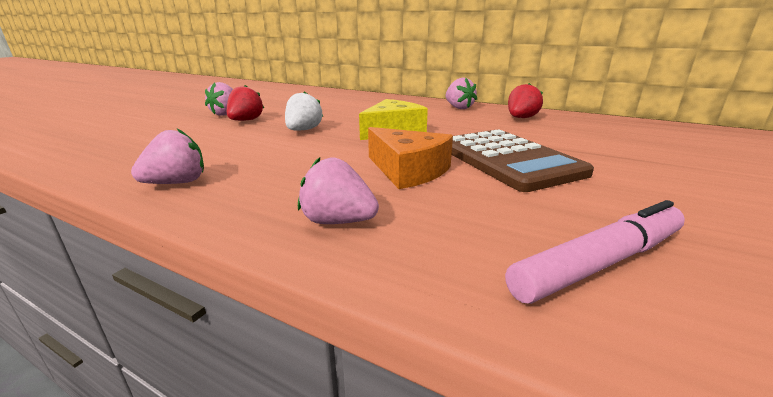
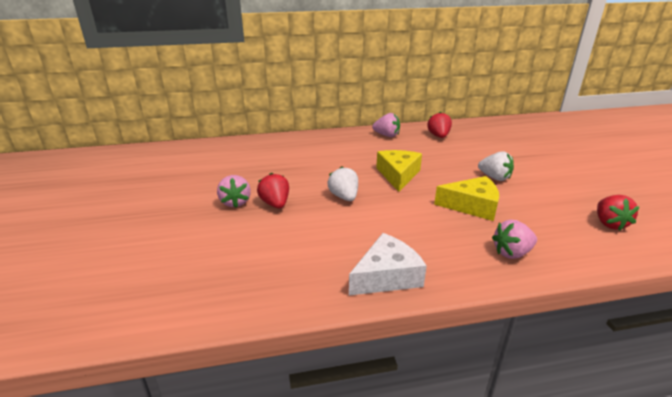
camera: 40 degrees left, 5 degrees up
pink strawberry [131,129,204,184] -> white cheese [349,233,427,295]
orange cheese [368,127,453,189] -> yellow cheese [434,176,499,221]
brown calculator [452,129,594,192] -> white strawberry [478,151,514,181]
pink marker [505,200,685,304] -> red strawberry [597,195,639,231]

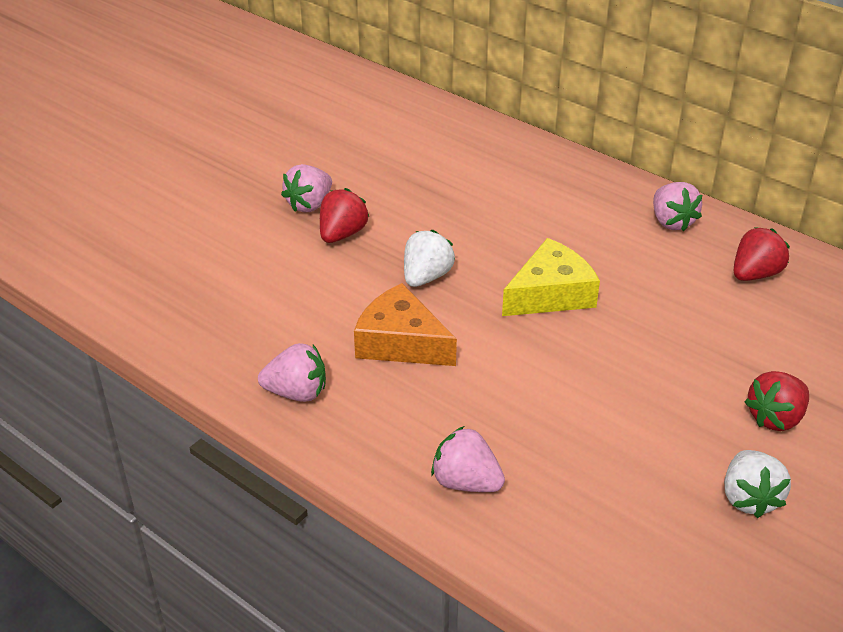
camera: 50 degrees right, 10 degrees up
white cheese [349,233,427,295] -> pink strawberry [258,343,326,402]
yellow cheese [434,176,499,221] -> none
white strawberry [478,151,514,181] -> white strawberry moved to [724,450,791,518]
red strawberry [597,195,639,231] -> red strawberry moved to [745,371,809,431]
none -> orange cheese [354,283,457,366]

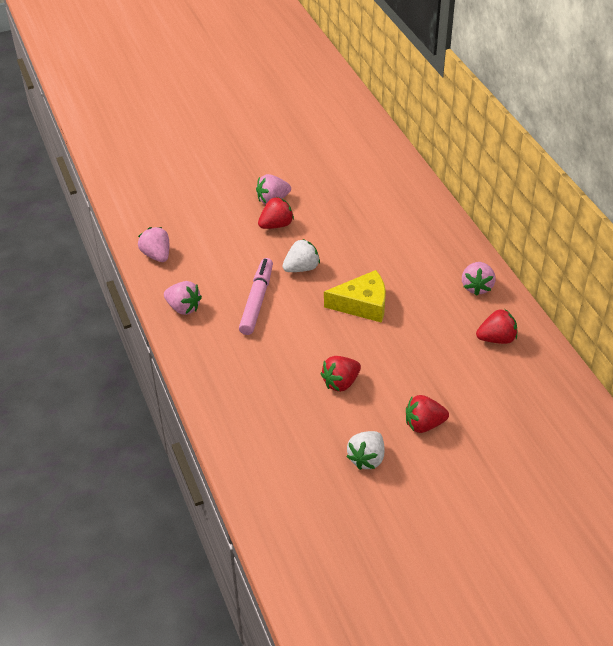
camera: 30 degrees right, 5 degrees up
orange cheese [354,283,457,366] -> pink marker [239,258,273,335]
pink strawberry [431,426,505,492] -> pink strawberry moved to [138,227,169,262]
none -> red strawberry [321,356,361,392]

